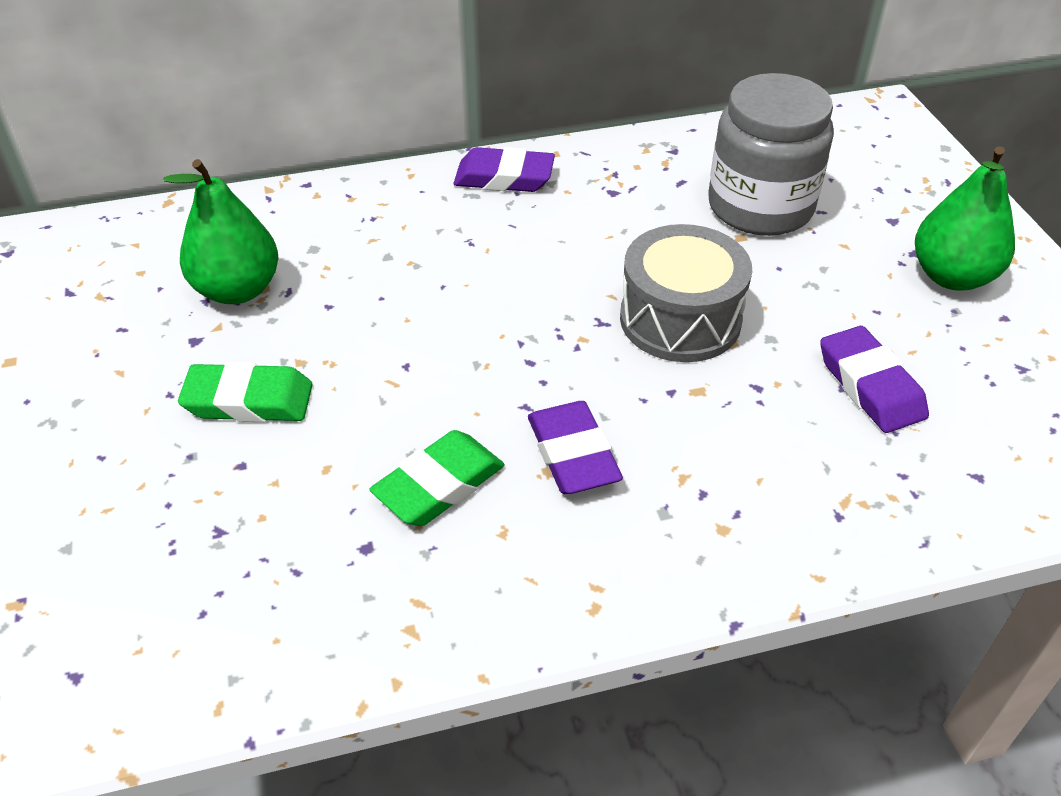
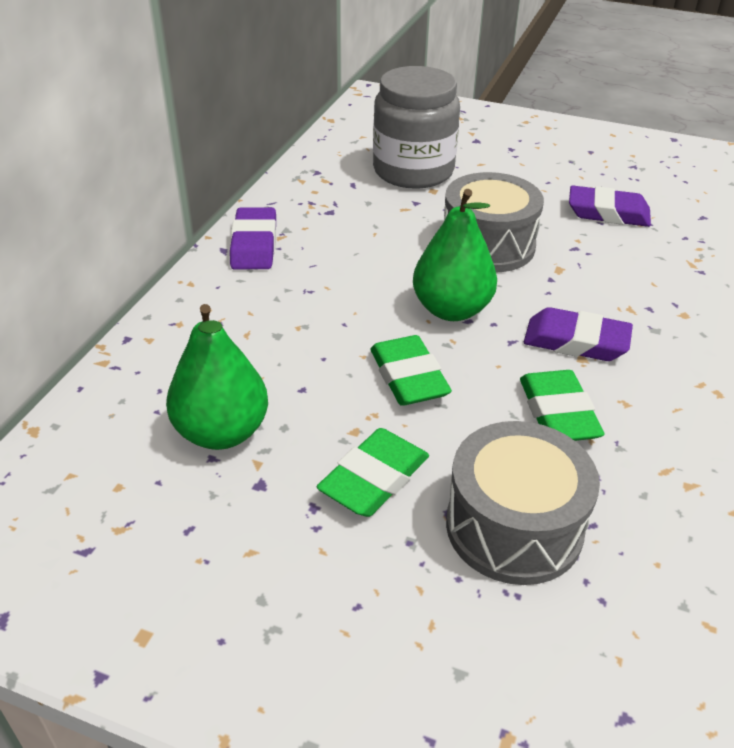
camera: 55 degrees left, 5 degrees down
purple eraser [454,147,555,192] -> purple eraser turned 45 degrees counterclockwise [230,207,276,269]
green pear [915,146,1015,290] -> green pear moved to [413,189,497,321]
none -> green eraser [370,335,452,406]
none -> grey drum [446,421,600,585]

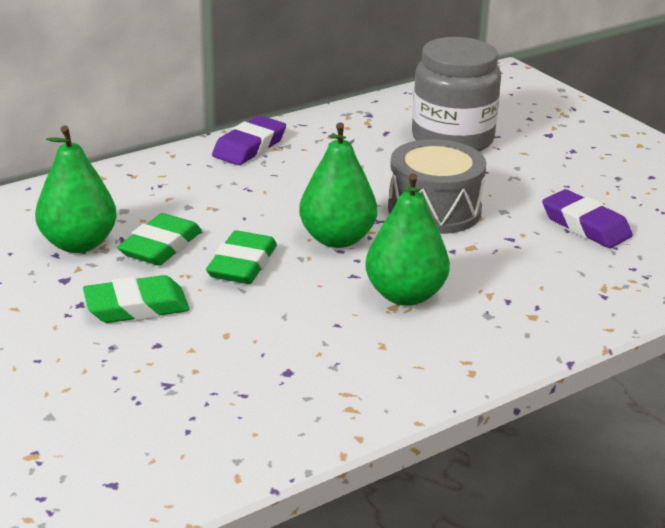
camera: 35 degrees right, 10 degrees down
grey drum [446,421,600,585] -> none
green eraser [520,370,605,441] -> green eraser moved to [117,213,202,266]
purple eraser [524,307,633,361] -> green pear [365,173,450,306]

